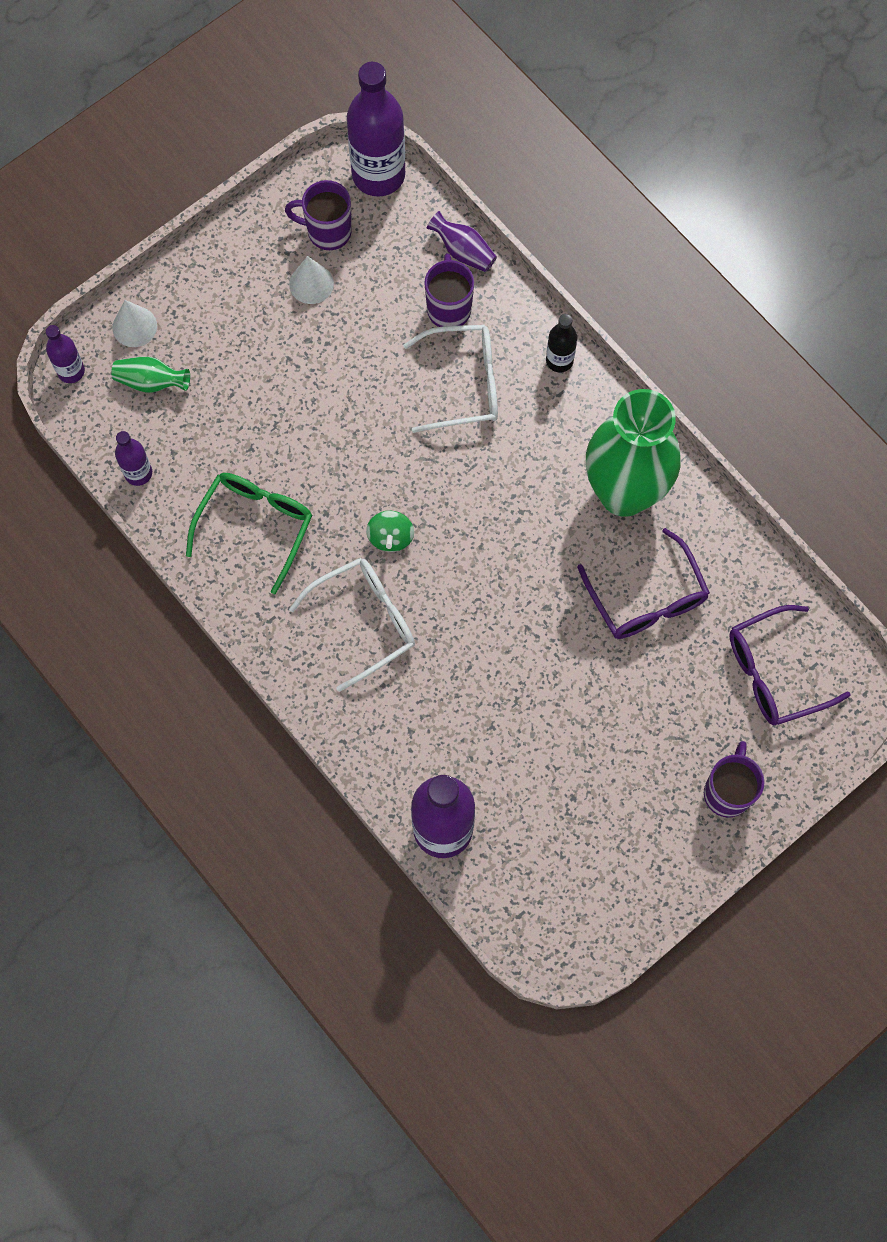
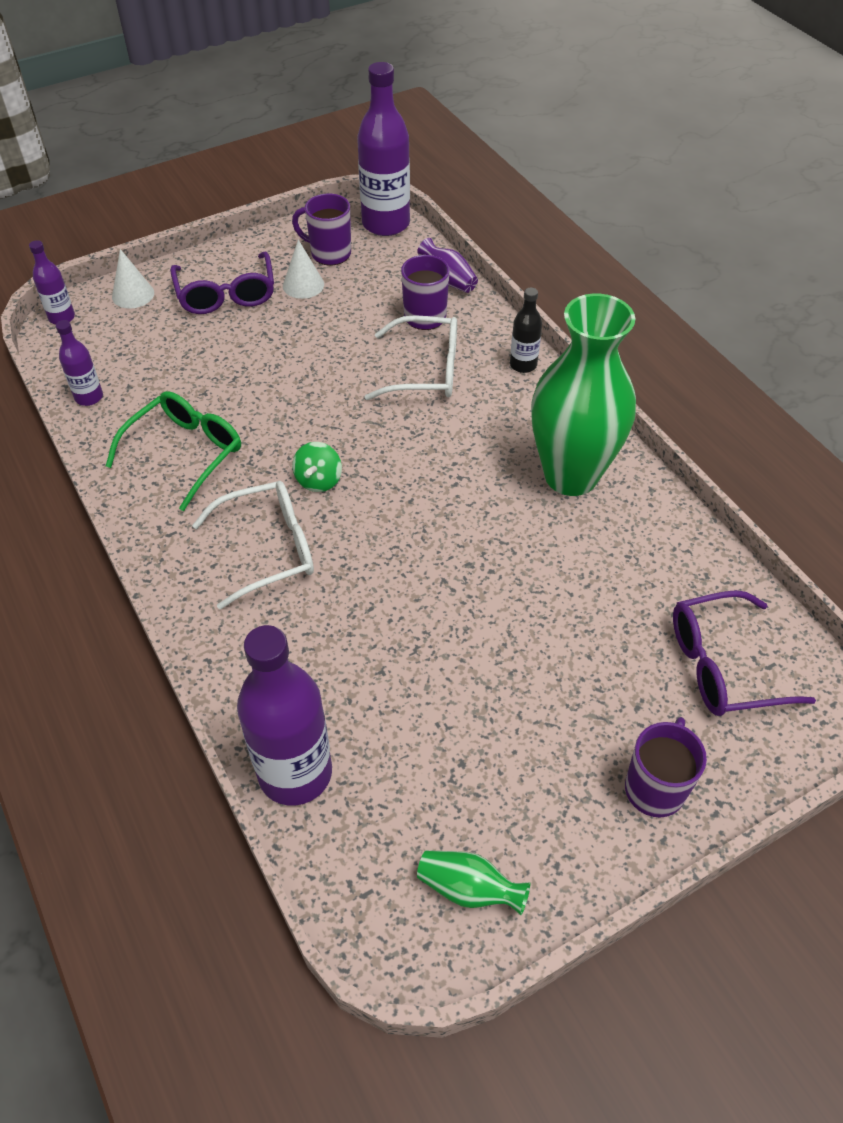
camera: 10 degrees right, 20 degrees down
green vase [111,357,190,393] -> green vase moved to [417,850,530,915]
purple glasses [577,528,710,639] -> purple glasses moved to [170,251,274,314]

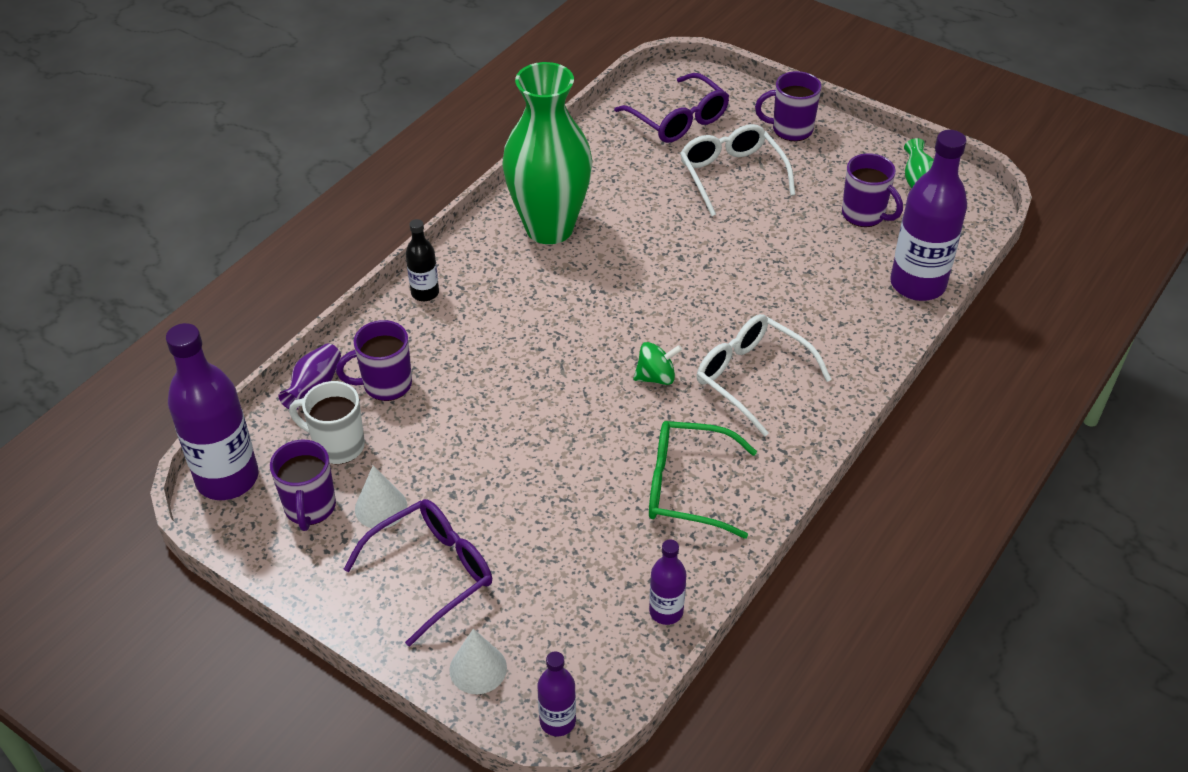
camera: 115 degrees left, 5 degrees down
white glasses [365,315,457,400] -> white glasses moved to [680,124,795,216]
none -> white mug [289,381,365,464]
none -> purple mug [842,153,903,227]

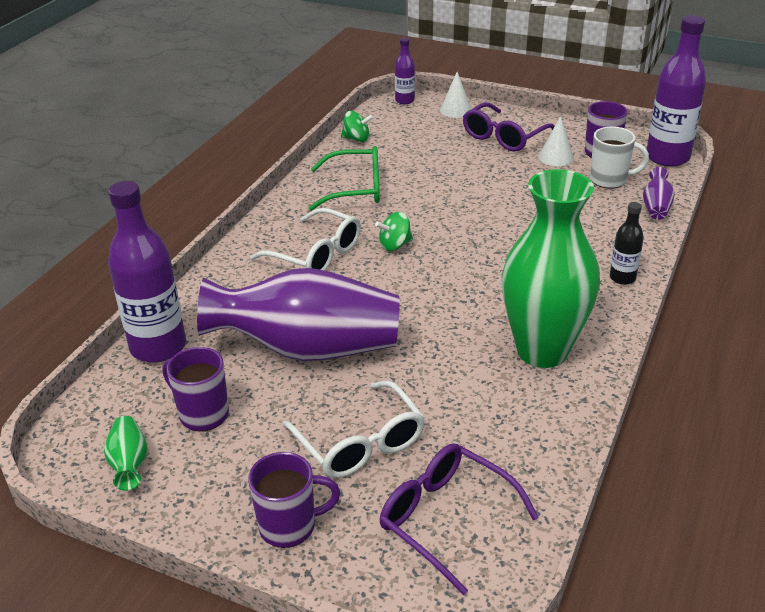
camera: 170 degrees right, 10 degrees down
purple mug [336,320,412,401] -> none
purple bottle [649,540,687,625] -> green spinning top [341,111,373,142]
none -> purple vase [197,268,400,361]

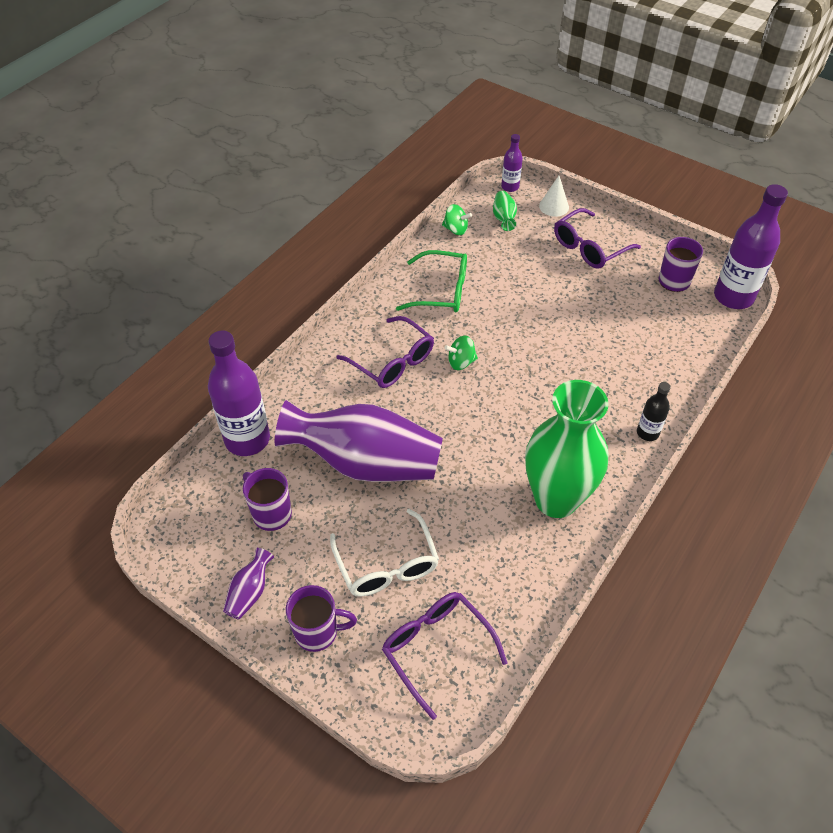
camera: 10 degrees right, 15 degrees up
green vase [104,416,147,491] -> green vase moved to [493,191,517,231]
white glasses [250,208,361,271] -> purple glasses [336,316,434,388]
white cone [539,116,574,166] -> none
white mug [590,126,649,188] -> none
purple vase [643,167,675,220] -> purple vase moved to [223,548,274,620]

